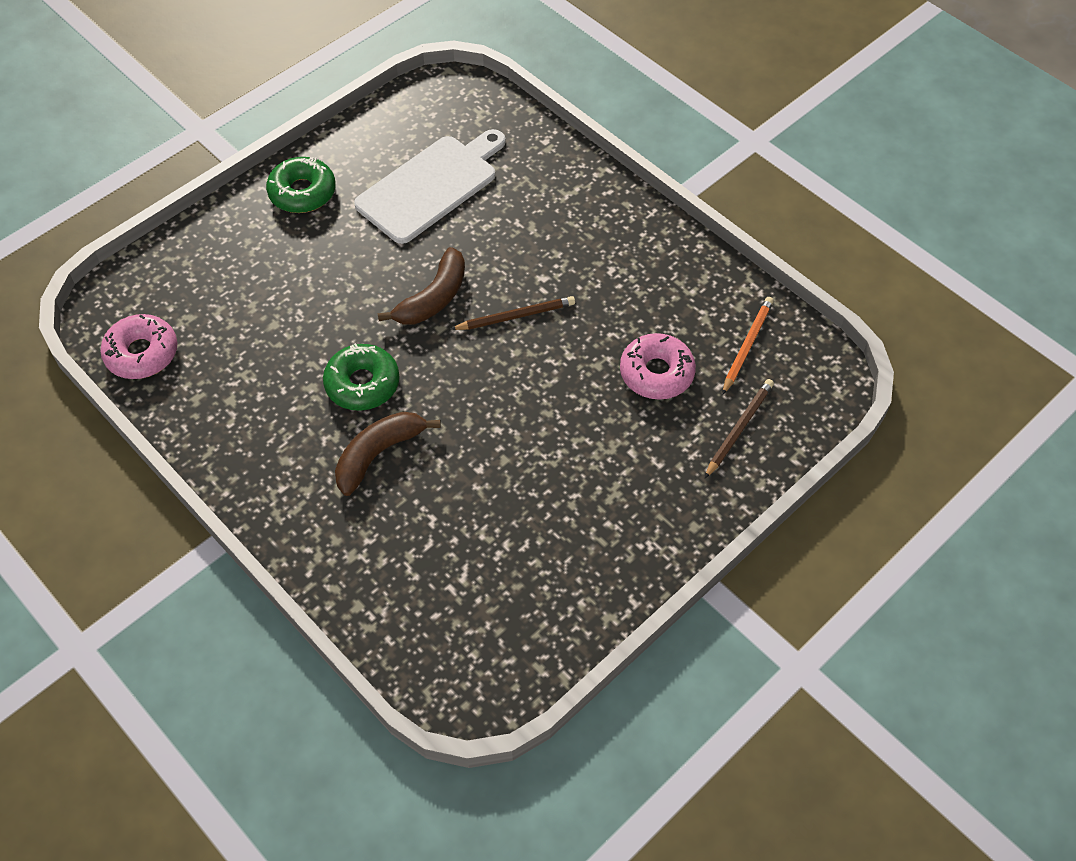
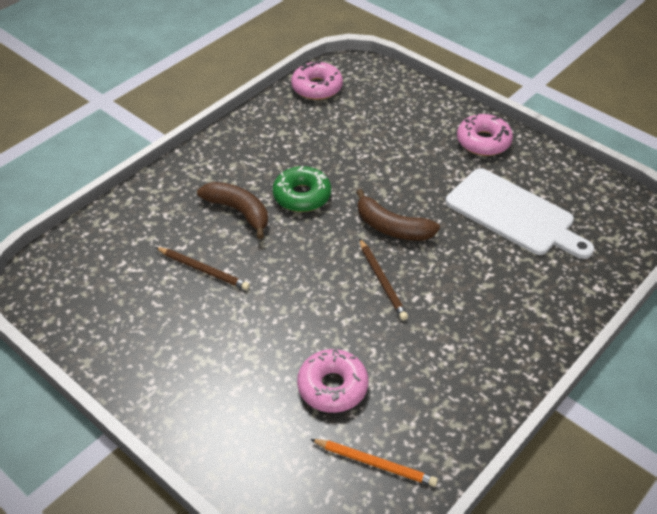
camera: 85 degrees right, 10 degrees down
green donut [266,157,336,213] -> pink donut [457,113,513,156]
brown pencil [705,379,774,478] -> brown pencil moved to [155,247,250,290]

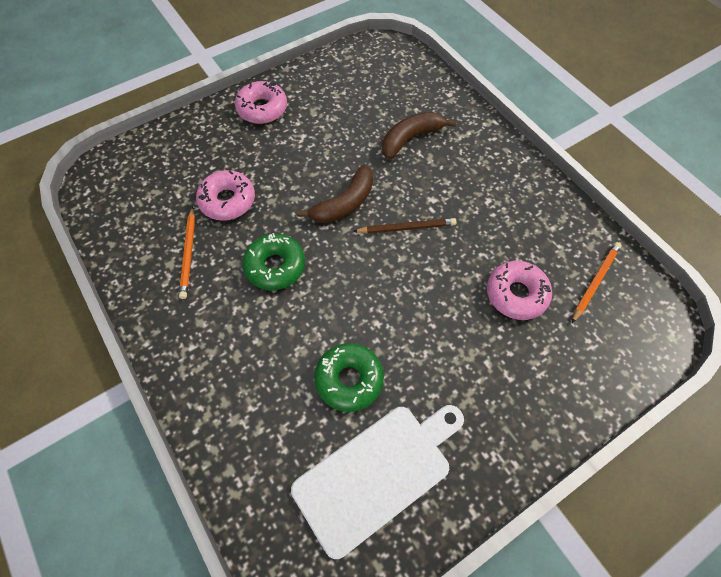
camera: 75 degrees left, 15 degrees up
brown pencil [155,247,250,290] -> green donut [314,343,384,412]
brown banana [197,182,268,239] -> brown banana moved to [382,112,456,159]
pink donut [291,61,343,100] -> pink donut moved to [196,170,255,221]
white cutting board [446,168,594,259] -> white cutting board moved to [291,405,464,559]
none -> orange pencil [179,207,195,299]

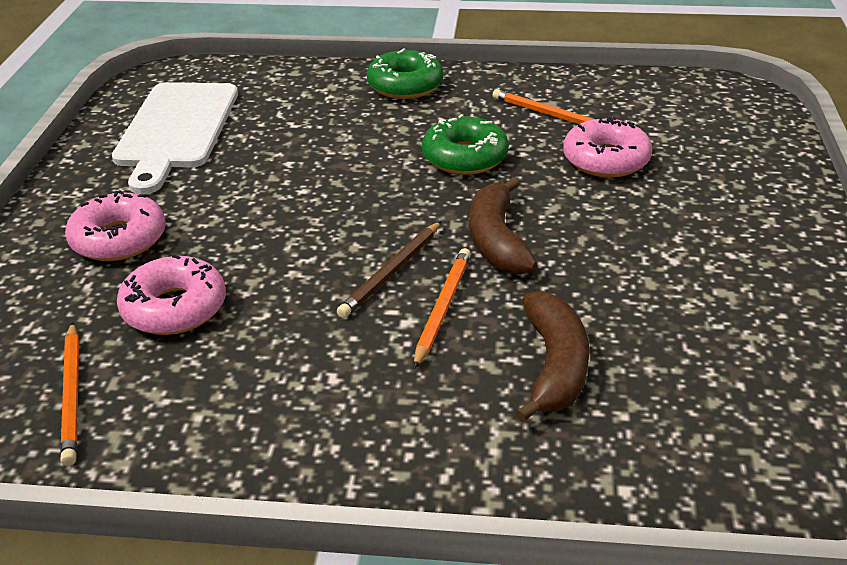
camera: 130 degrees right, 25 degrees down
pink donut [235,81,287,124] -> pink donut moved to [65,190,166,261]
green donut [314,343,384,412] -> green donut moved to [367,48,444,99]
none -> orange pencil [414,248,471,369]

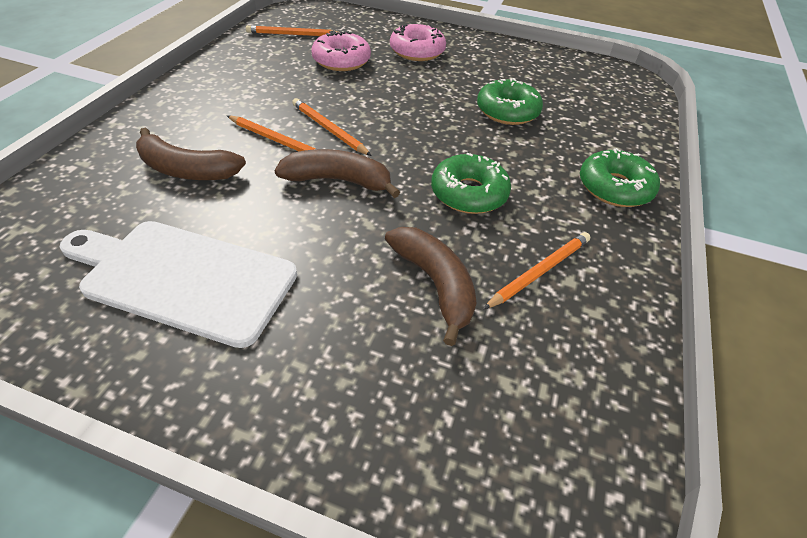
camera: 100 degrees right, 10 degrees up
white cutting board [112,82,238,194] -> white cutting board moved to [60,221,297,348]
brown pencil [337,221,441,318] -> orange pencil [292,98,372,156]
pink donut [563,116,652,178] -> brown banana [385,227,476,346]
none -> green donut [477,78,543,125]

